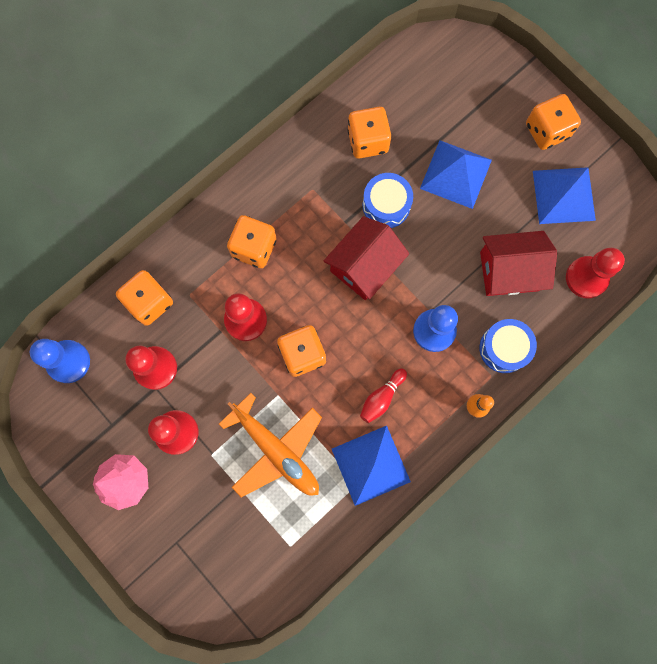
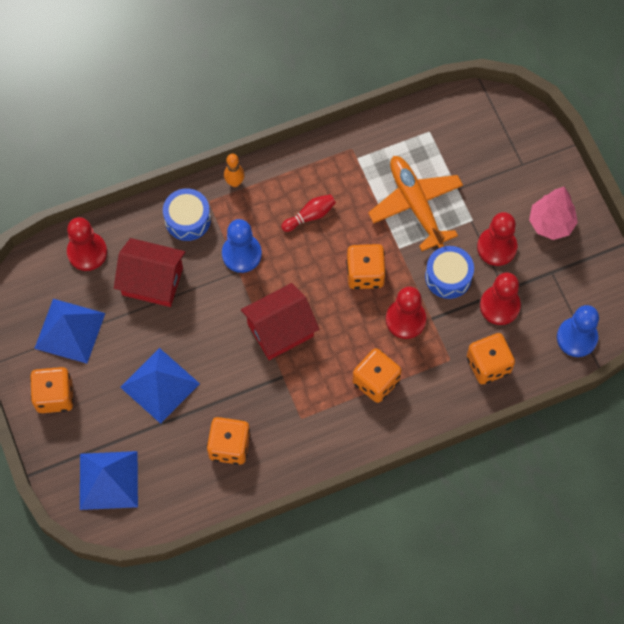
camera: 160 degrees left, 10 degrees down
blue pyramid [332,426,411,506] -> blue pyramid moved to [80,451,138,510]
blue drum [363,173,413,228] -> blue drum moved to [425,246,474,299]

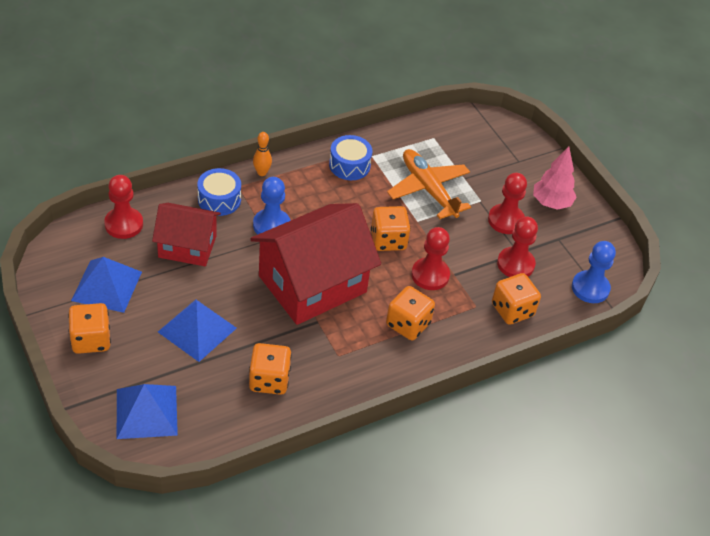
camera: 10 degrees left, 20 degrees down
red house [241,283,319,360] -> red house [250,203,381,325], size x1.68
red bowling pin [281,194,336,232] -> none
blue drum [425,246,474,299] -> blue drum moved to [329,135,372,180]

